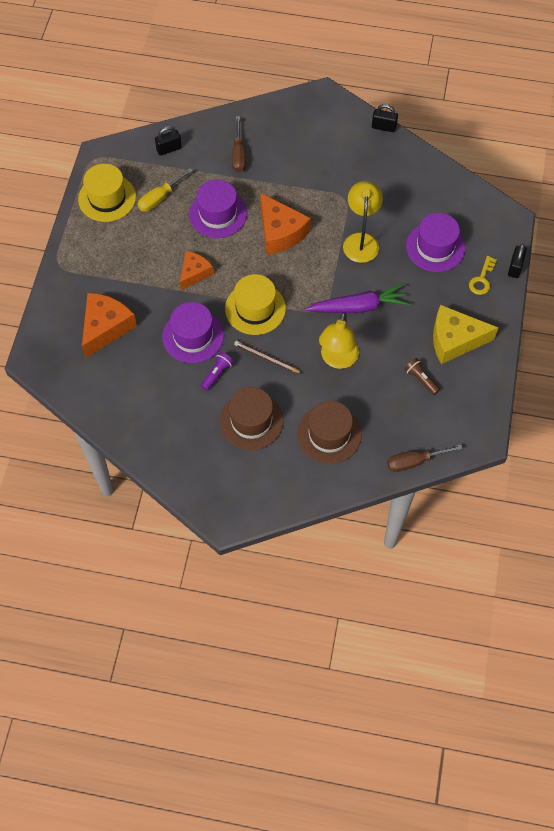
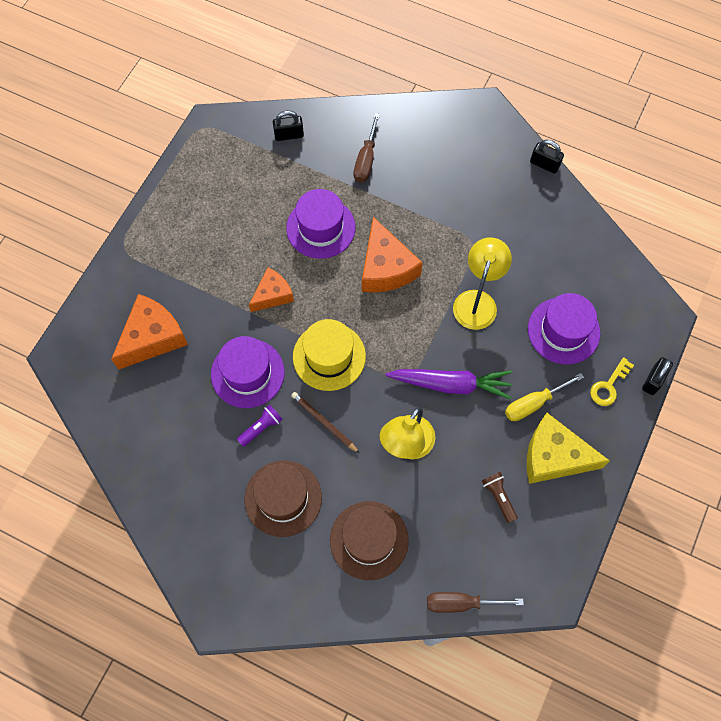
camera: 15 degrees right, 5 degrees up
yellow hat [78,164,136,222] -> none
yellow screwdriver [138,168,193,212] -> yellow screwdriver moved to [505,373,584,421]

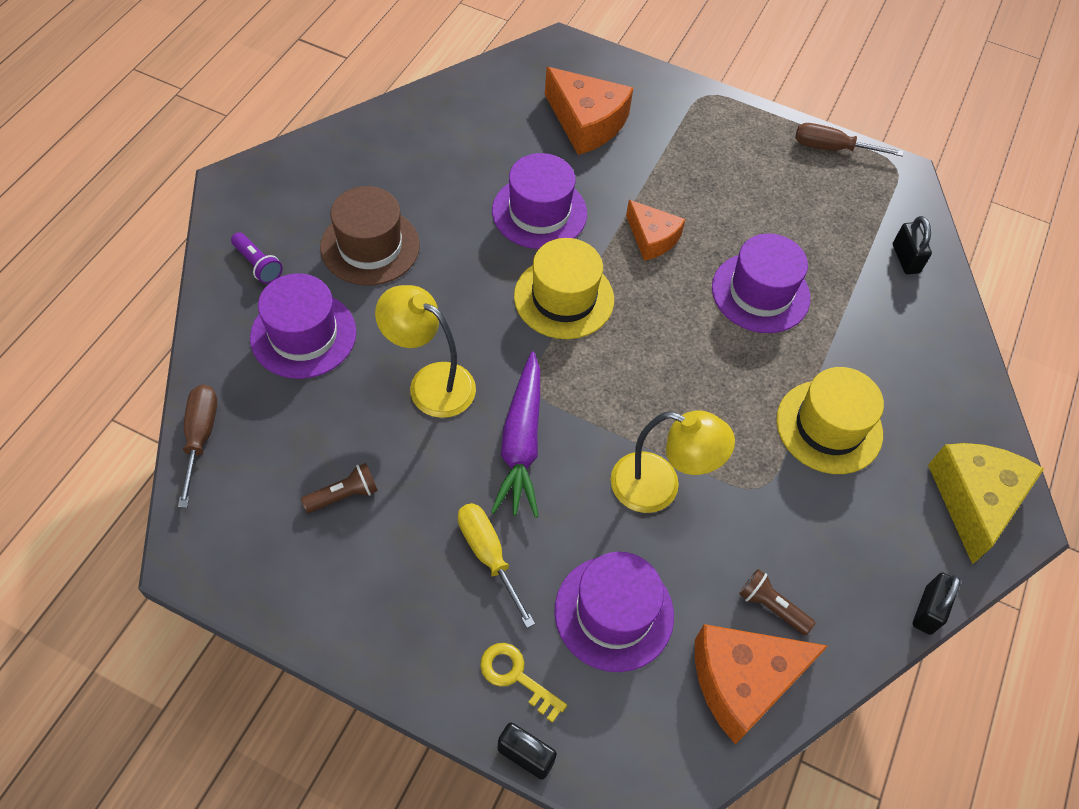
camera: 85 degrees right, 10 degrees down
purple flashlight [237,404,283,447] -> purple flashlight moved to [231,232,283,284]
brown pencil [291,392,359,453] -> none
brown hat [330,501,409,580] -> purple hat [250,273,356,379]
brown screwdriver [354,113,380,183] -> brown screwdriver moved to [795,123,904,157]
orange cheese [362,217,423,293] -> orange cheese moved to [695,624,828,744]
yellow cheese [527,413,610,484] -> yellow cheese moved to [928,443,1044,565]
none -> brown flashlight [739,569,815,635]
none -> yellow hat [776,367,884,474]

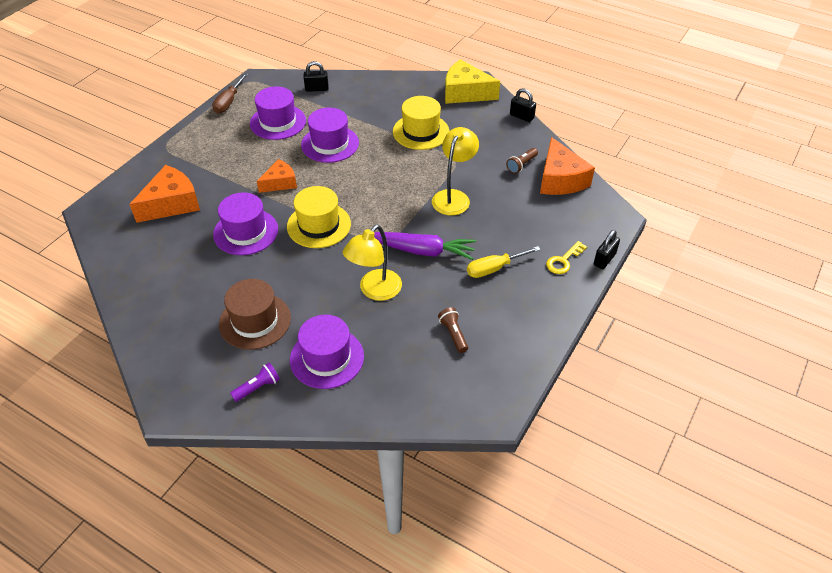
camera: 80 degrees left, 10 degrees down
brown screwdriver [178,384,217,508] -> none
purple hat [554,552,674,672] -> purple hat moved to [250,86,306,140]

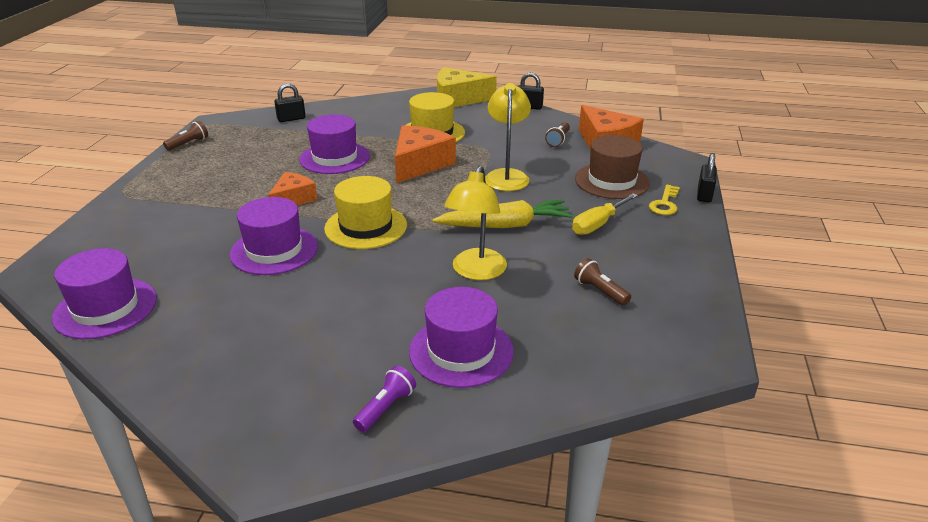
camera: 20 degrees left, 15 degrees down
orange cheese [129,165,200,223] -> orange cheese moved to [395,125,456,183]
brown screwdriver [212,73,248,114] -> brown flashlight [163,121,208,151]
brown hat [219,279,291,350] -> brown hat moved to [575,135,650,199]
purple hat [250,86,306,140] -> purple hat moved to [52,248,157,339]
purple carrot [374,232,476,260] -> yellow carrot [432,200,574,228]

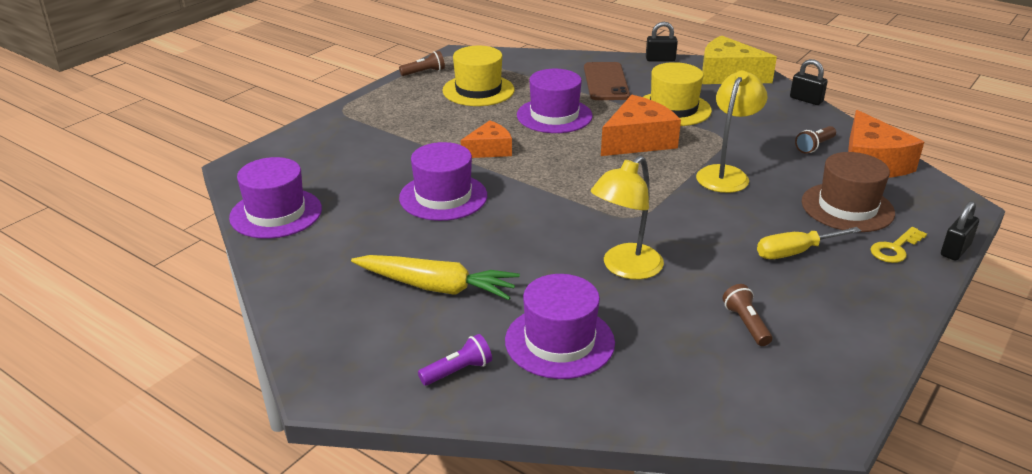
camera: 25 degrees right, 0 degrees up
black padlock [274,83,306,122] -> black padlock moved to [646,22,678,62]
yellow hat [324,176,407,249] -> yellow hat moved to [442,46,515,106]
yellow carrot [432,200,574,228] -> yellow carrot moved to [351,255,520,300]
none -> brown phone [584,62,630,100]

